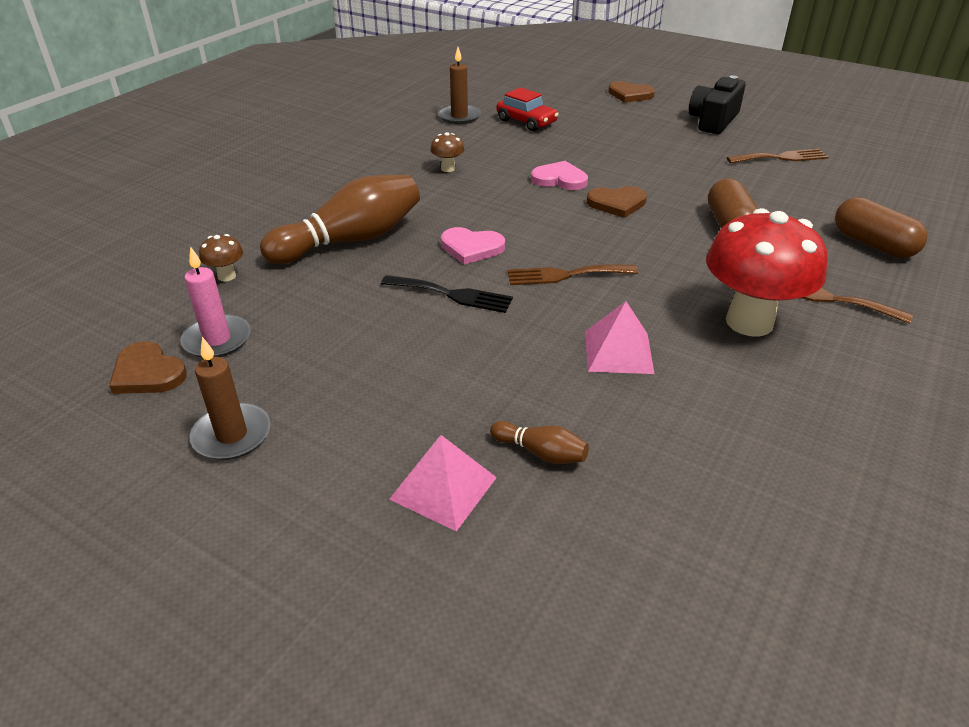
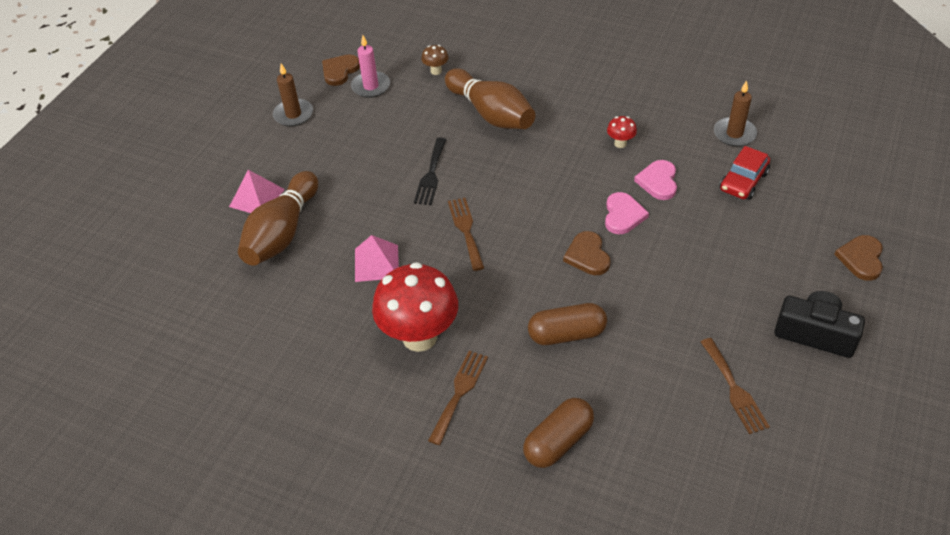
camera: 85 degrees right, 10 degrees up
brown mushroom [430,132,464,172] -> red mushroom [607,116,637,148]
pink heart [441,227,505,265] -> pink heart moved to [634,160,677,200]
brown bowling pin [490,421,589,464] -> brown bowling pin [238,171,318,266], size x2.28

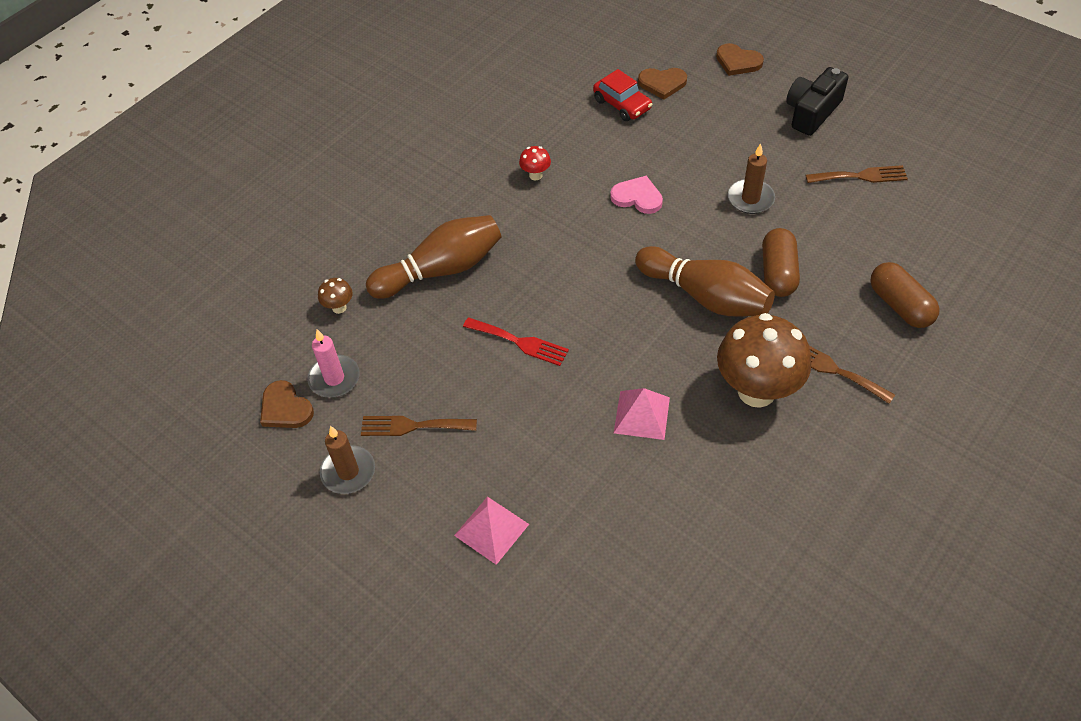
camera: 75 degrees left, 5 degrees up
brown bowling pin [238,171,318,266] -> brown bowling pin moved to [635,246,775,317]
red mushroom [372,262,458,352] -> brown mushroom [717,313,811,408]
black fork [414,137,447,205] -> red fork [463,317,569,366]
brown fork [448,198,484,271] -> brown fork moved to [361,416,477,436]
brown heart [563,231,611,275] -> brown heart moved to [638,68,687,100]
pink heart [634,160,677,200] -> none
brown candle [714,80,757,147] -> brown candle moved to [728,143,775,214]

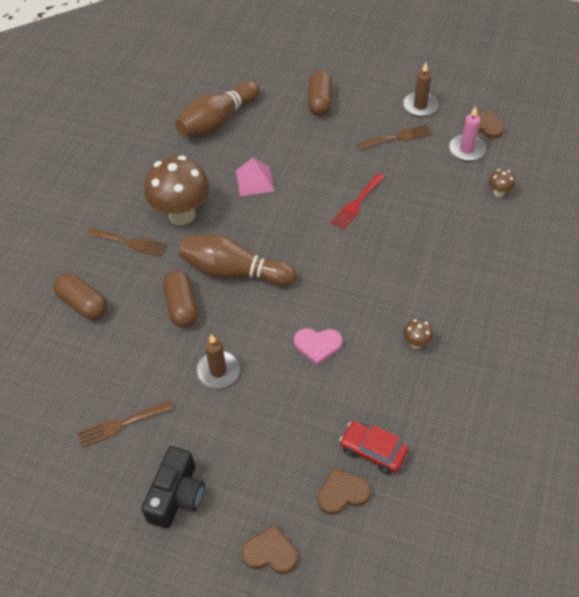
camera: 160 degrees right, 0 degrees up
brown bowling pin [366,215,502,299] -> brown bowling pin moved to [175,81,260,137]
pink pyramid [454,496,529,565] -> brown capsule [308,70,333,116]
red fork [463,317,569,366] -> red fork turned 60 degrees counterclockwise [330,173,385,230]
red mushroom [519,146,551,180] -> brown mushroom [403,319,433,349]

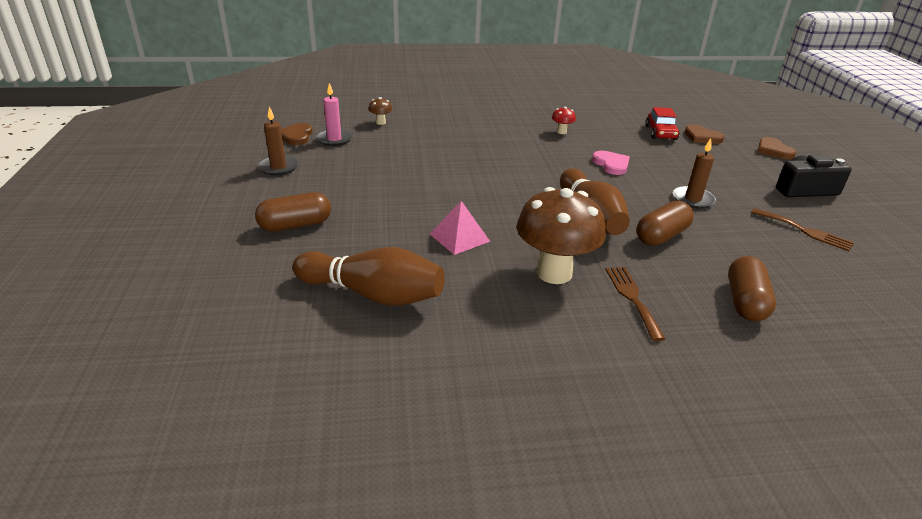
camera: 120 degrees left, 20 degrees down
red fork [330,173,385,230] -> none
brown fork [357,124,432,150] -> none
brown mushroom [403,319,433,349] -> red mushroom [552,107,576,134]

